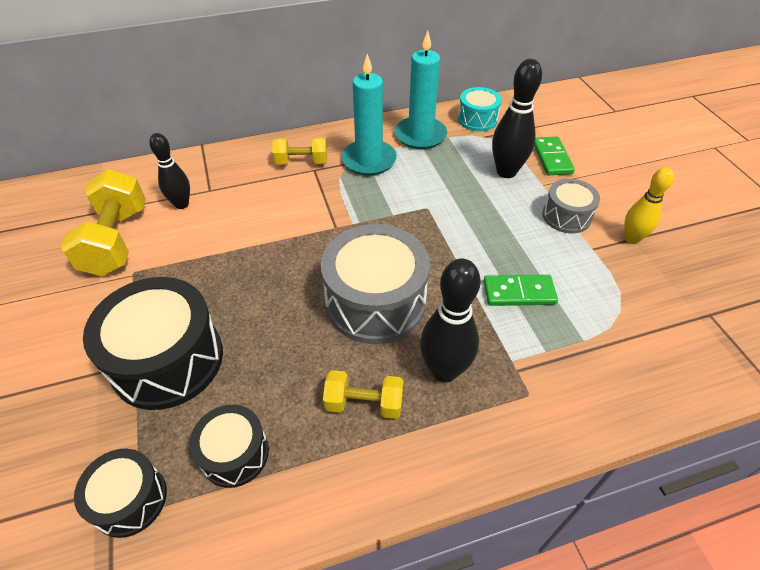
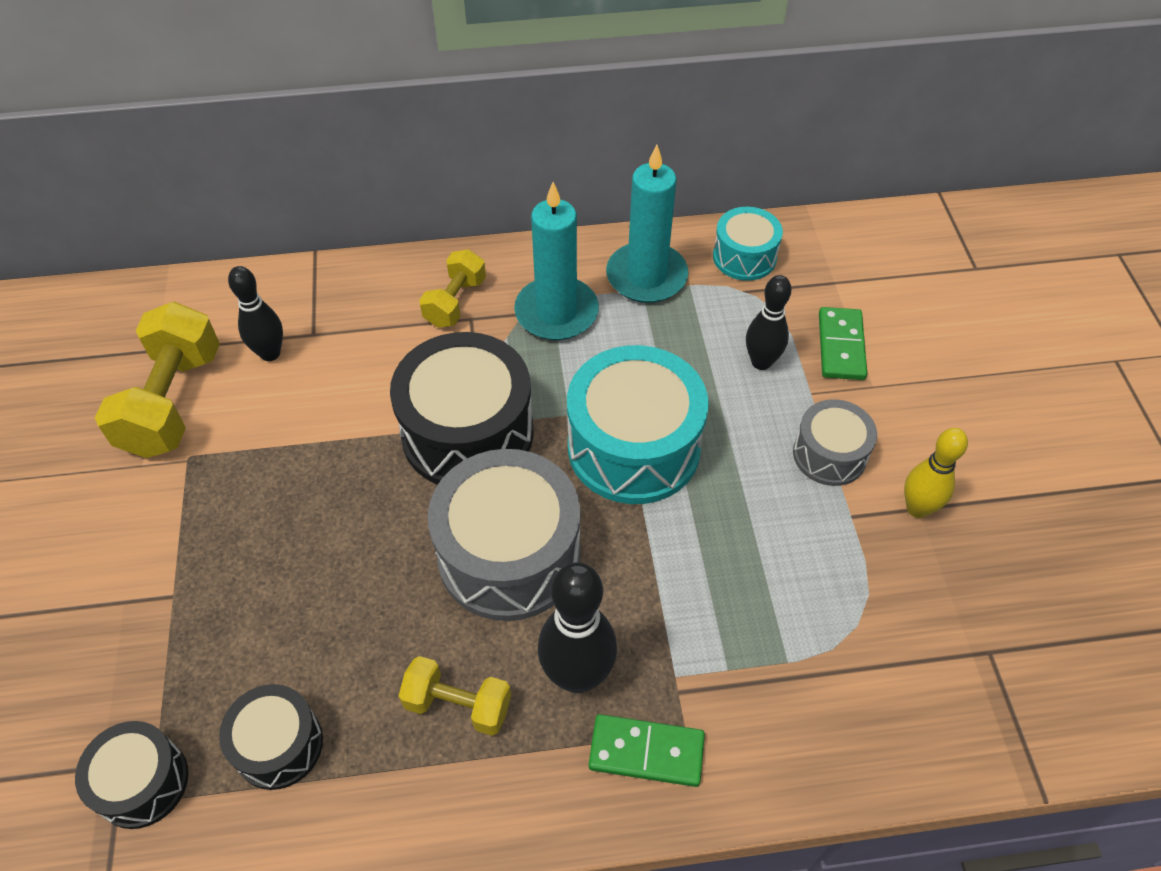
camera: 10 degrees right, 5 degrees up
black drum [83,277,223,410] -> black drum moved to [390,332,534,485]
yellow dumbbell [272,137,327,165] -> yellow dumbbell turned 75 degrees counterclockwise [419,249,486,328]
green domino [484,275,558,306] -> green domino moved to [588,714,705,787]
black bowling pin [492,59,542,178] -> black bowling pin [746,275,792,370], size x0.66
none -> turquoise drum [567,345,709,504]

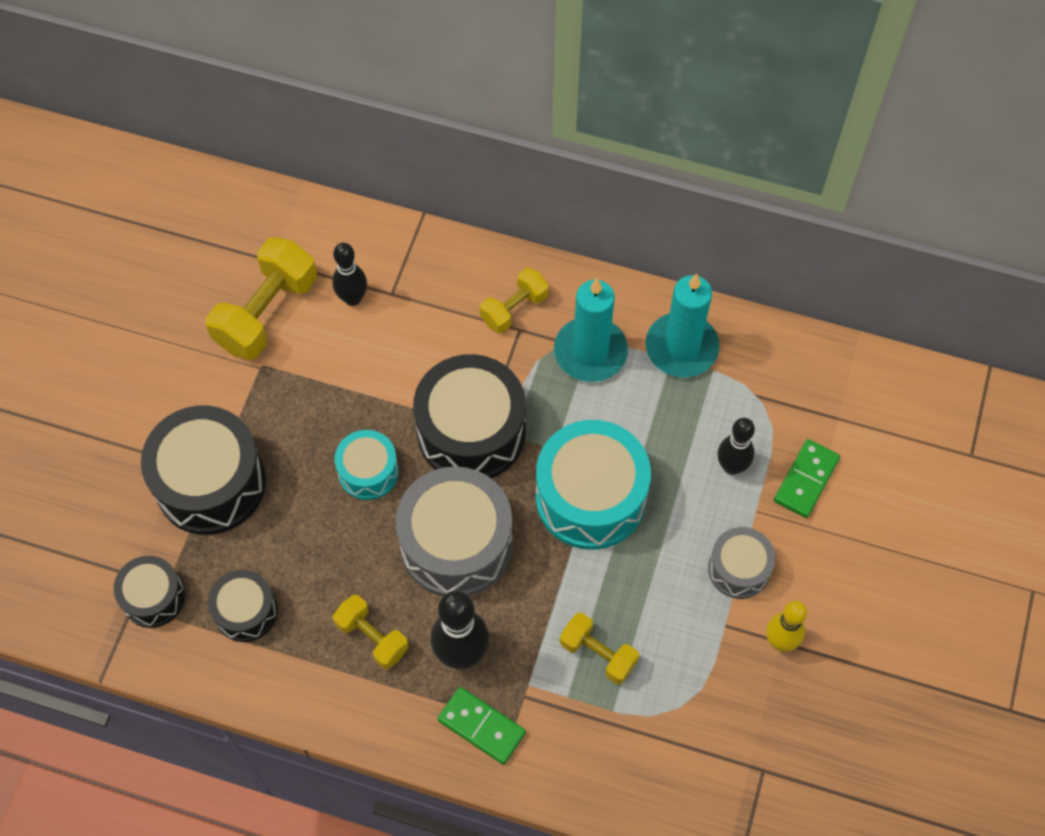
camera: 25 degrees right, 10 degrees up
turquoise drum [713,207,783,281] -> turquoise drum moved to [335,430,399,500]
none -> black drum [141,406,266,535]
none -> yellow dumbbell [560,613,639,684]

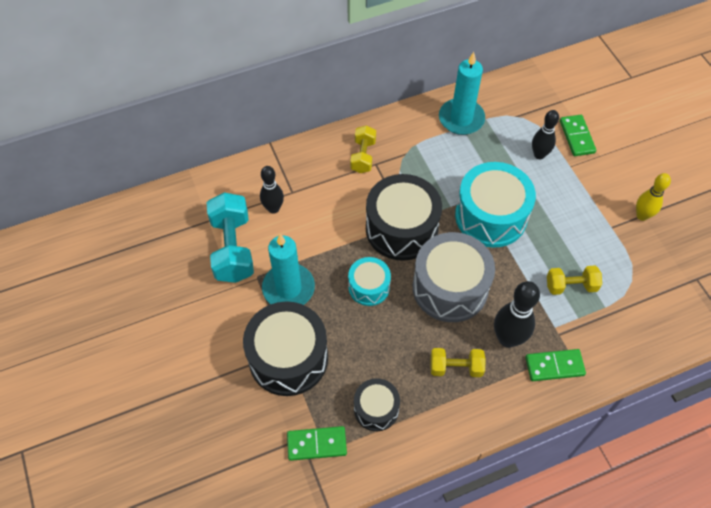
camera: 40 degrees left, 5 degrees down
black drum [114,556,185,628] -> green domino [287,426,347,461]
yellow dumbbell [206,237,317,360] -> turquoise dumbbell [207,192,254,283]
turquoise candle [554,278,628,382] -> turquoise candle moved to [262,234,315,305]
grey drum [708,527,775,599] -> none

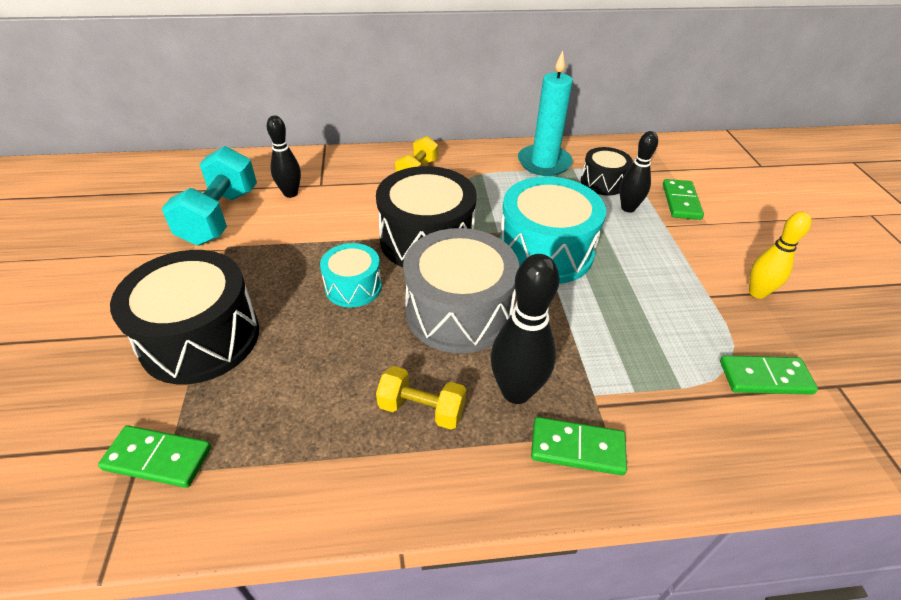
camera: 15 degrees right, 15 degrees down
turquoise candle [262,234,315,305] -> none
black drum [354,378,400,431] -> black drum moved to [581,147,633,195]
yellow dumbbell [547,266,602,295] -> none
none -> green domino [720,355,818,395]

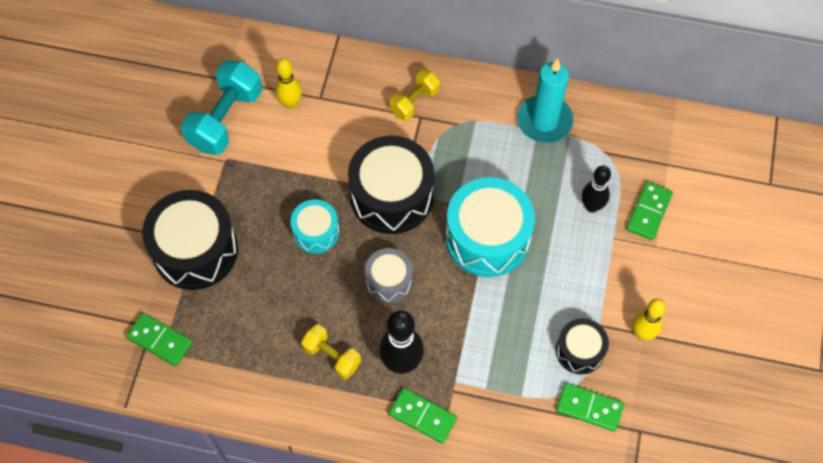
camera: 20 degrees right, 20 degrees up
black bowling pin [267,116,301,198] -> yellow bowling pin [275,58,302,109]
grey drum [403,228,519,354] -> grey drum [365,248,413,303], size x0.55
black drum [581,147,633,195] -> black drum moved to [556,318,609,374]

